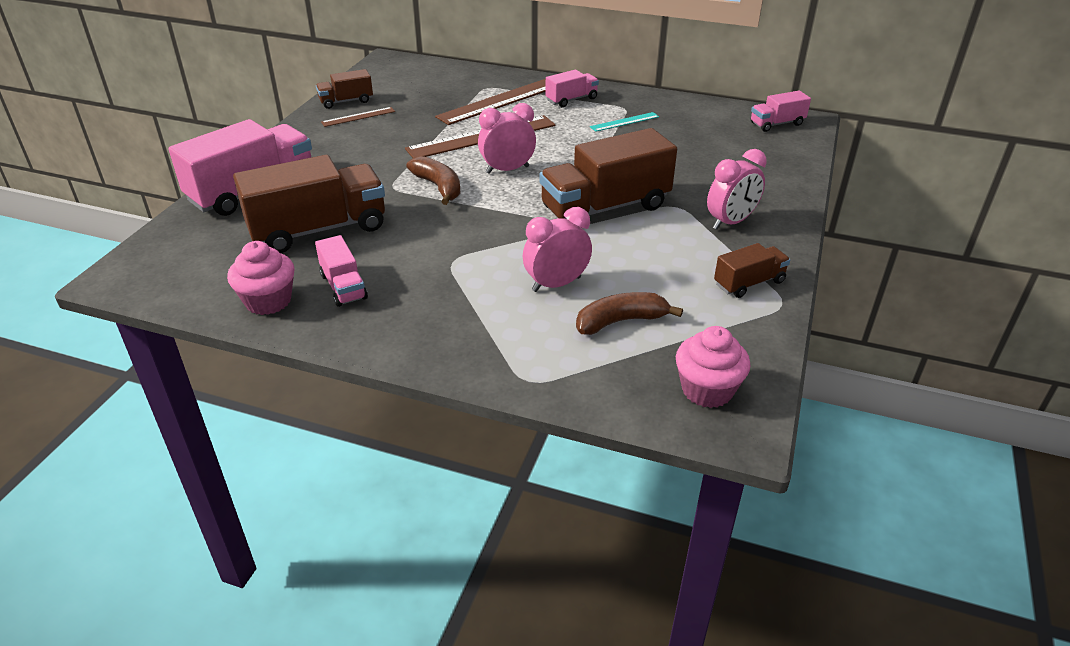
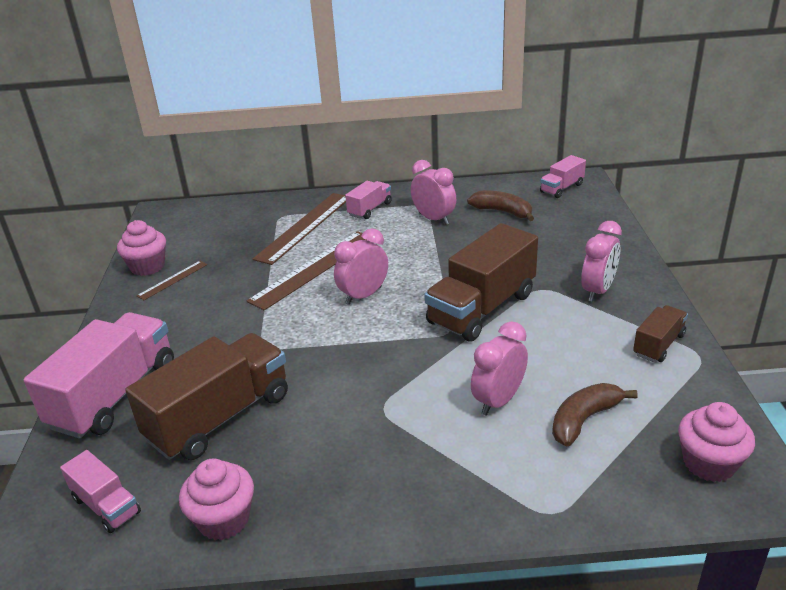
camera: 20 degrees left, 5 degrees down
pink truck [315,235,368,307] -> pink truck moved to [60,450,141,533]
brown truck [316,69,373,109] -> pink cupcake [117,220,166,276]
brown banana [407,156,460,205] -> brown banana moved to [467,191,534,221]
turquoise ruler [590,112,659,132] -> pink clock [411,160,456,225]

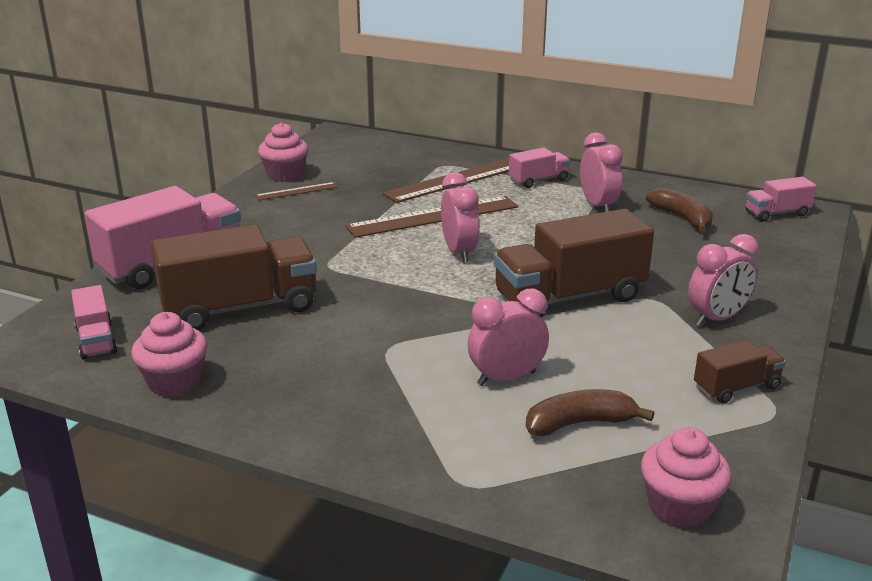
camera: 25 degrees right, 5 degrees down
pink clock [334,228,388,305] -> pink clock turned 90 degrees clockwise [441,172,480,262]

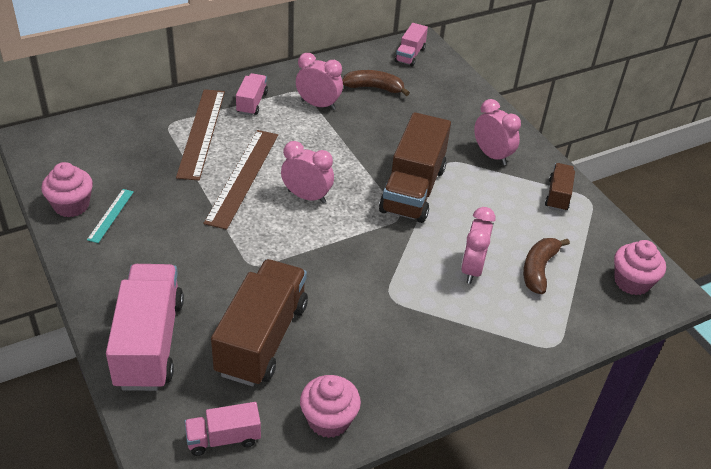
camera: 55 degrees left, 15 degrees up
pink truck [71,285,118,360] -> pink truck turned 150 degrees clockwise [184,402,261,456]
brown ruler [255,182,338,200] -> turquoise ruler [87,189,134,243]
pink clock [688,234,759,326] -> pink clock turned 45 degrees counterclockwise [474,99,521,165]

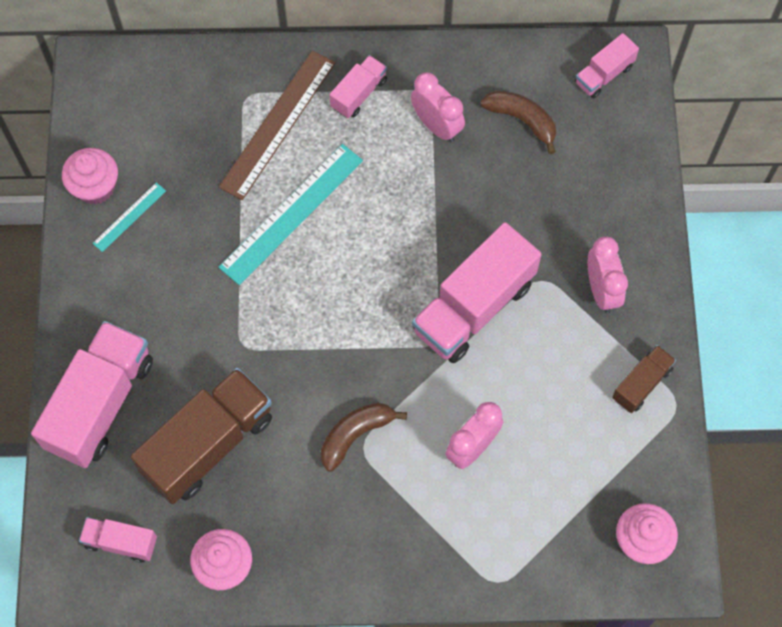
camera: 30 degrees right, 25 degrees up
brown ruler [204,130,278,230] -> turquoise ruler [219,144,363,285]
pink clock [281,141,334,203] -> none
brown truck [379,112,451,223] -> pink truck [412,222,542,363]
brown banana [523,238,570,294] -> brown banana moved to [321,403,407,472]

